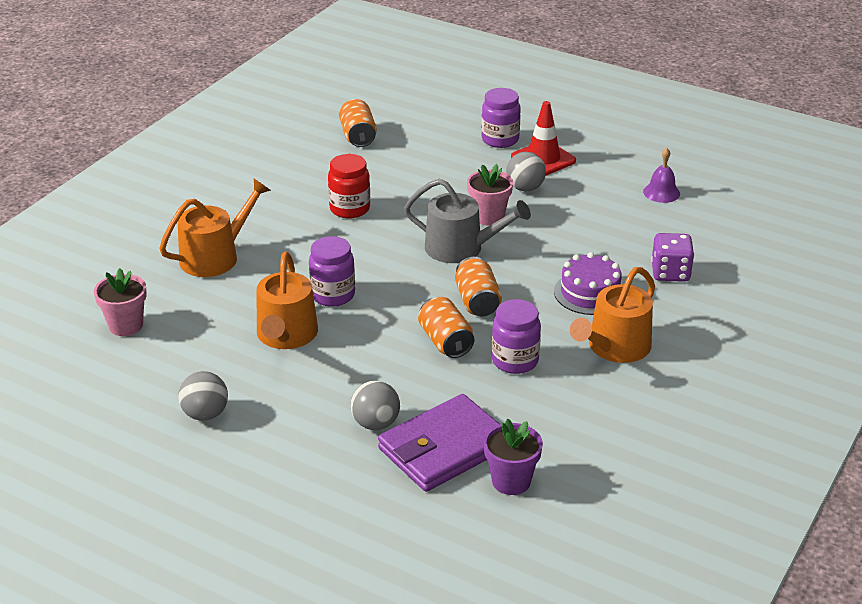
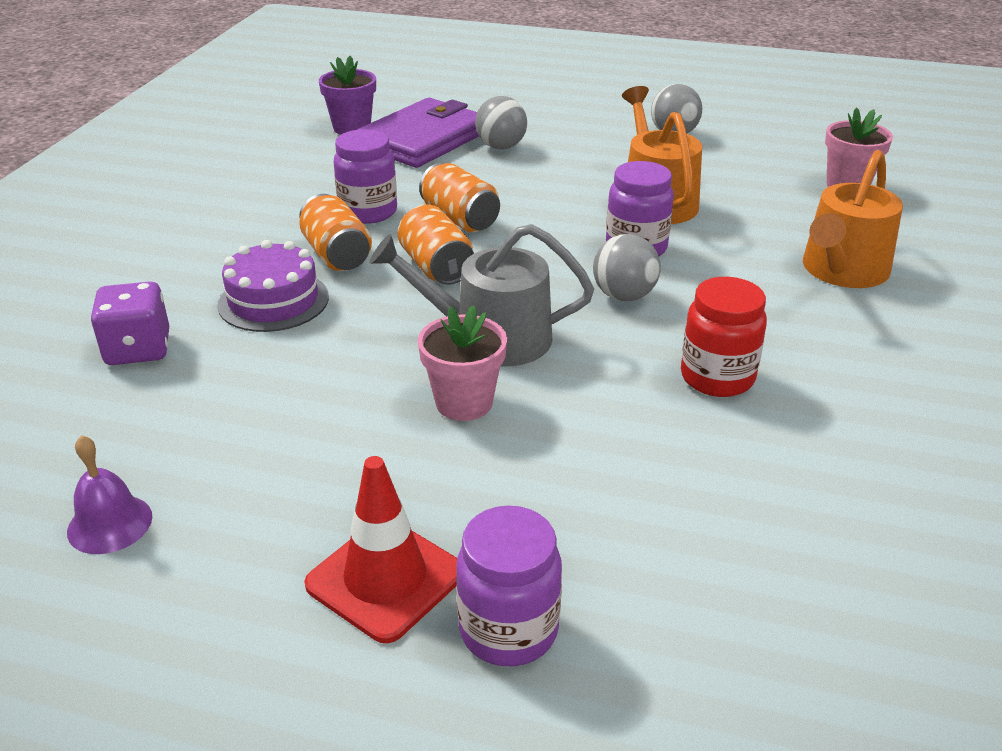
camera: 165 degrees right, 0 degrees up
orange can [339,99,377,147] -> orange can moved to [299,194,372,271]
grey ball [506,152,546,191] -> grey ball moved to [593,234,661,301]
orange watering can [570,267,655,363] -> none

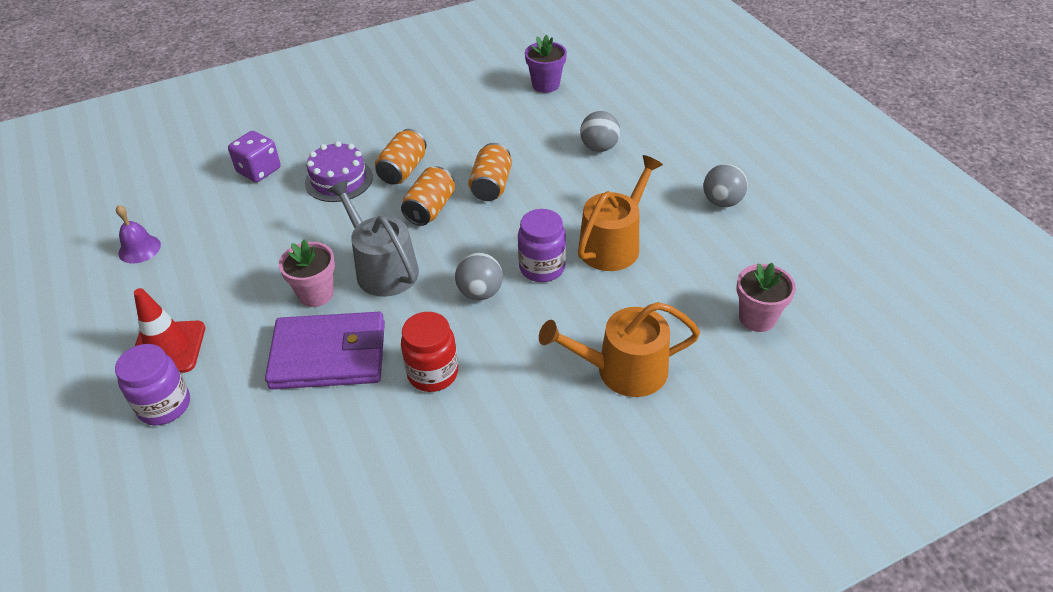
camera: 50 degrees right, 10 degrees up
purple jar [333,129,397,224] -> none
purple wallet [357,98,479,168] -> purple wallet moved to [265,312,385,390]

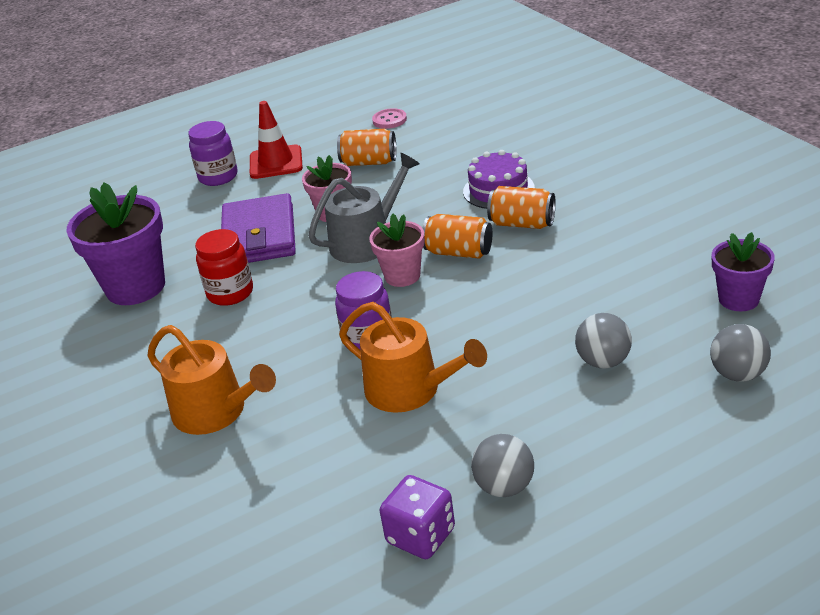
camera: 90 degrees right, 10 degrees down
purple bell [116,205,161,264] -> pink button [372,108,407,129]
purple dice [228,131,281,182] -> purple dice moved to [380,475,455,559]
grey ball [455,253,503,300] -> grey ball moved to [710,324,771,382]
orange can [468,143,512,201] -> orange can moved to [337,129,396,166]
orange watering can [539,302,700,397] -> orange watering can turned 135 degrees clockwise [147,325,276,435]
pink flower pot [737,263,796,332] -> pink flower pot moved to [369,214,425,287]
none -> purple flower pot [66,182,165,305]

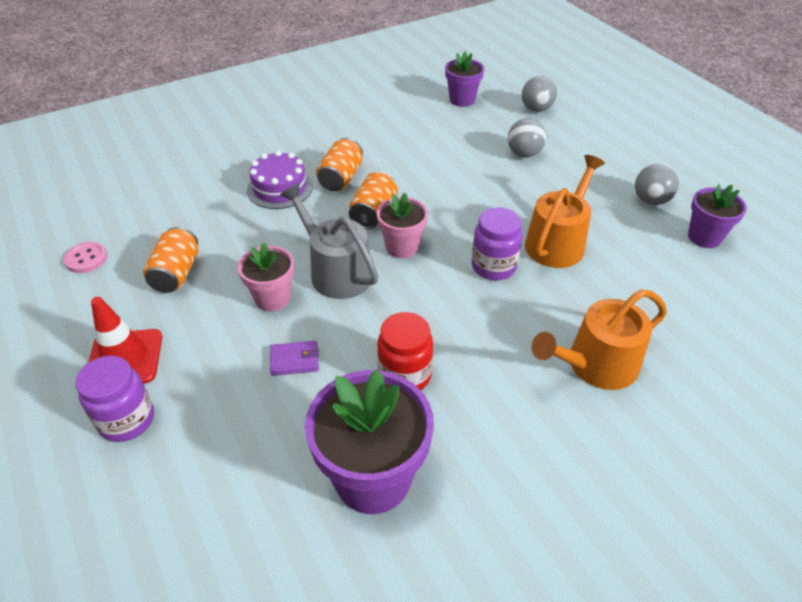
camera: 95 degrees left, 10 degrees up
orange watering can [147,325,276,435] -> orange watering can turned 150 degrees counterclockwise [531,289,667,390]
purple wallet [221,193,296,263] -> purple wallet [270,341,319,376], size x0.42
purple dice [380,475,455,559] -> purple flower pot [688,184,747,248]

